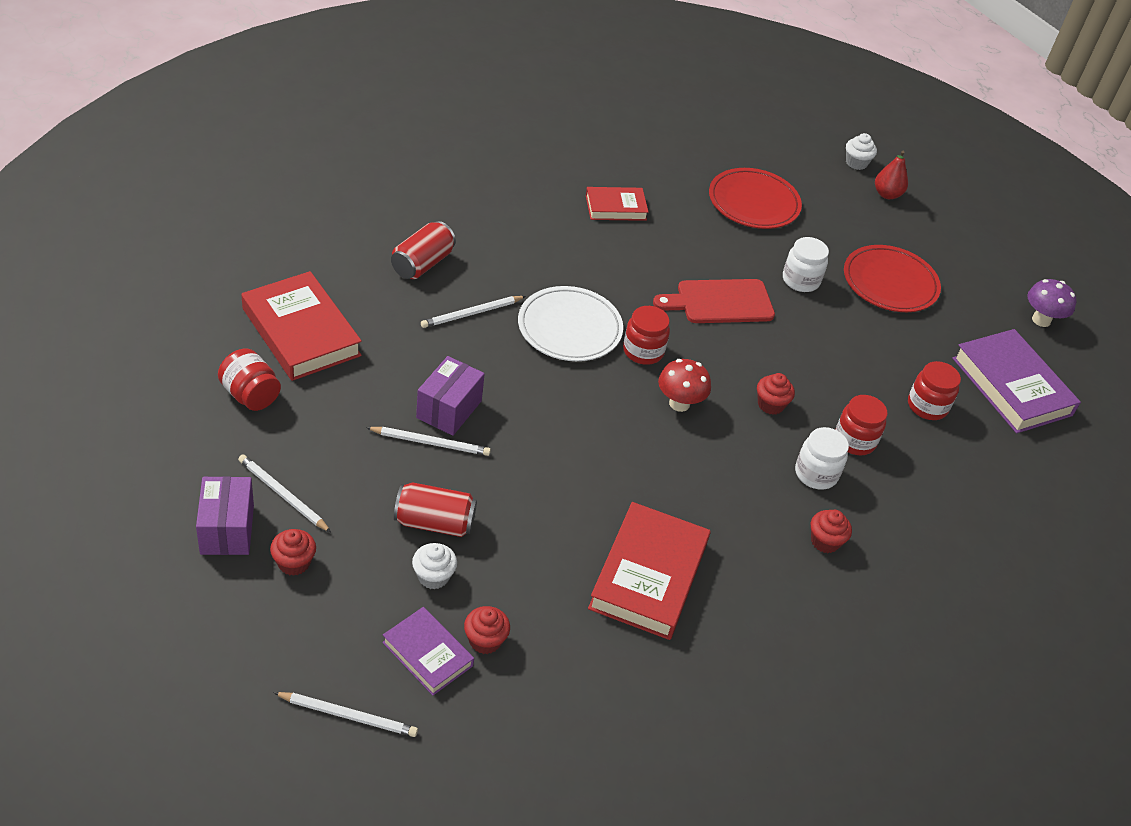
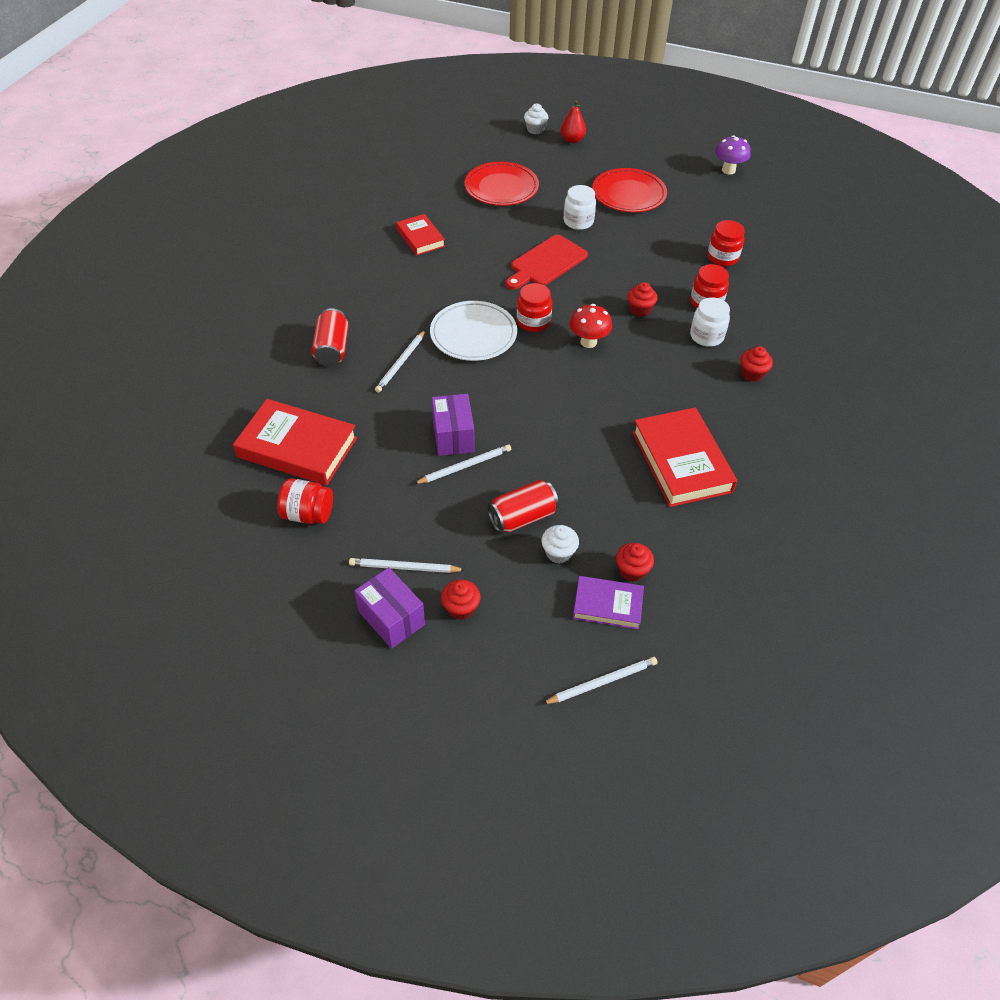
camera: 30 degrees left, 5 degrees up
red book [586,187,649,221] -> red book turned 75 degrees counterclockwise [396,214,445,255]
purple book [952,329,1081,434] -> none

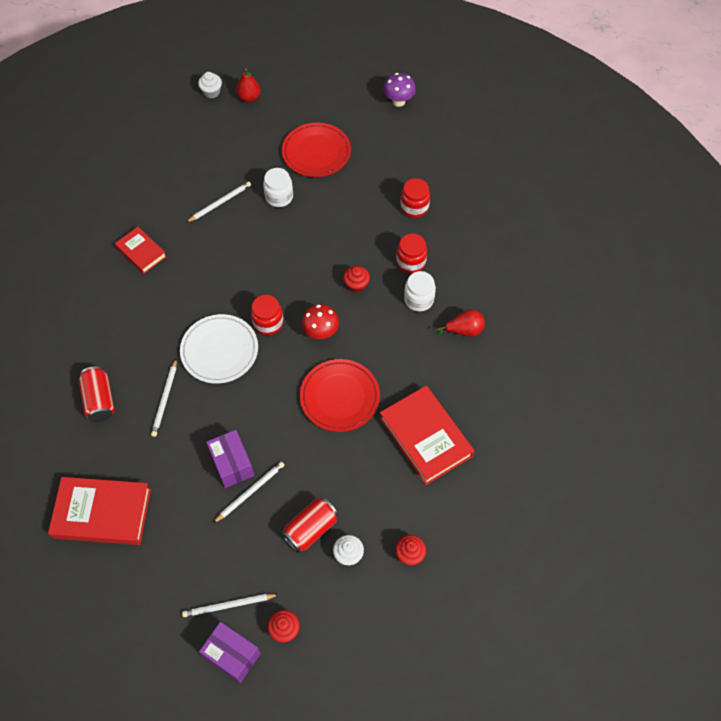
camera: 15 degrees left, 10 degrees up
red jar [277,478,333,524] -> none
red plate [465,162,539,206] -> red plate moved to [300,359,380,432]
red cutting board [506,235,588,290] -> none
white pencil [542,657,658,704] -> white pencil moved to [186,181,251,223]
purple book [573,576,644,630] -> none
red cupcake [741,346,773,382] -> red pear [436,309,485,337]

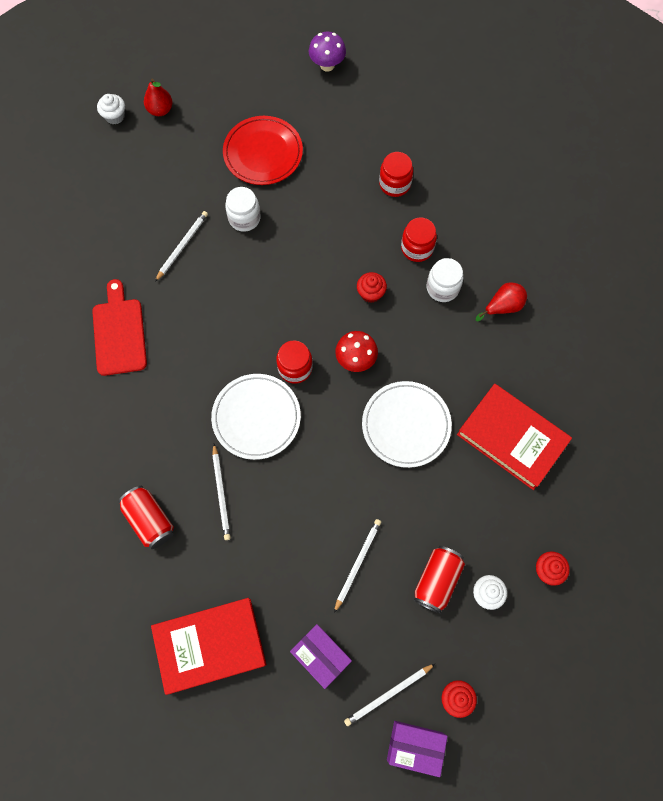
camera: 20 degrees left, 10 degrees up
red book [115,227,167,274] -> red cutting board [92,279,147,376]
purple box [206,430,254,488] -> purple box moved to [290,624,352,689]
red plate [300,359,380,432] -> white plate [362,381,452,468]

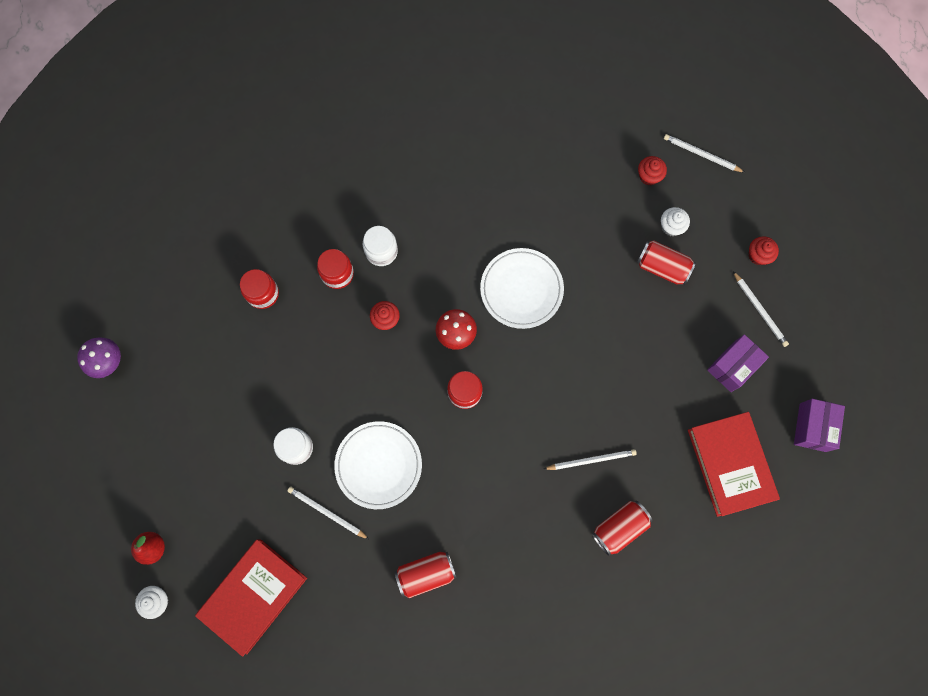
camera: 90 degrees left, 5 degrees up
red cutting board [92,279,147,376] -> red can [394,551,457,598]
white plate [211,374,301,460] -> white plate moved to [334,421,422,509]
red plate [223,116,303,185] -> none
white pencil [334,519,381,613] -> white pencil moved to [664,134,745,173]
purple box [387,721,448,777] -> purple box moved to [794,399,845,452]
red book [457,384,572,490] -> red book moved to [195,540,307,657]
red pear [476,282,527,321] -> none

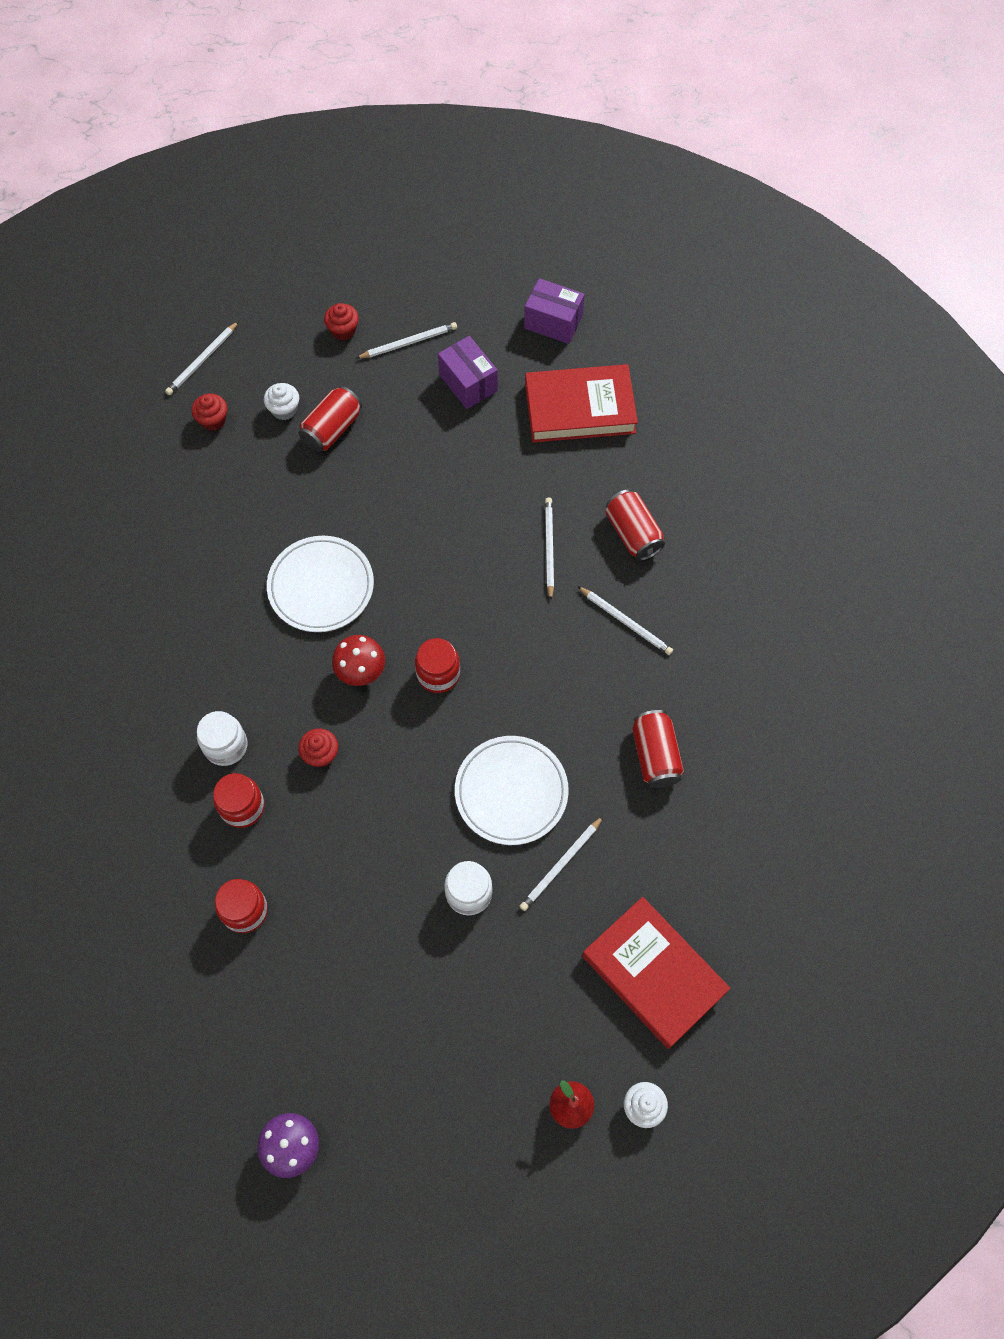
camera: 80 degrees left, 10 degrees down
none -> white pencil [577,586,673,655]

